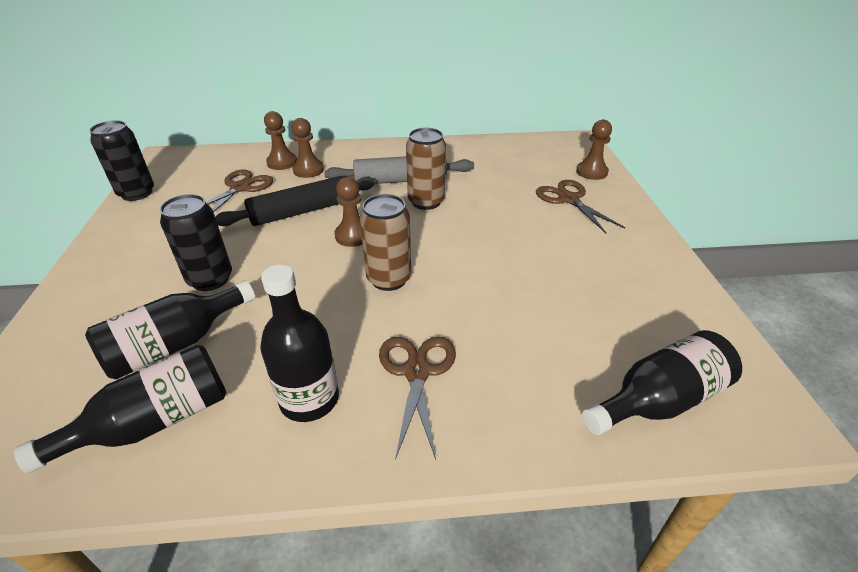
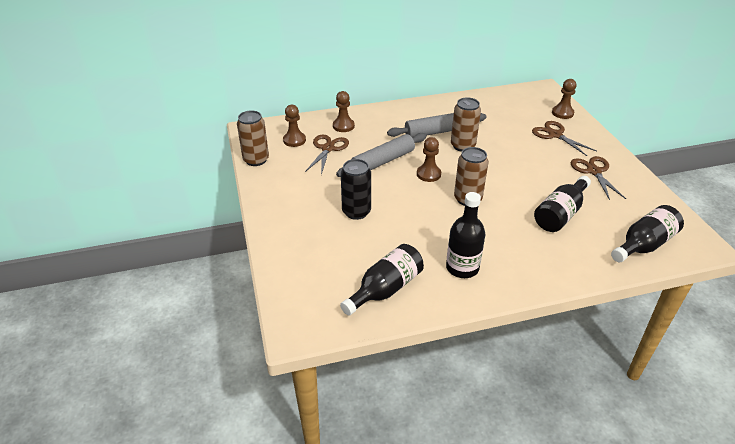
camera: 10 degrees left, 0 degrees up
black bottle [85,280,255,380] -> black bottle moved to [534,176,591,232]
black can [89,120,154,201] -> brown can [237,111,269,166]
black rolling pin [215,176,376,226] -> grey rolling pin [336,133,427,177]
brown pawn [292,118,324,178] -> brown pawn moved to [283,105,306,147]
brown scissors [379,337,456,460] -> brown scissors moved to [570,156,626,200]

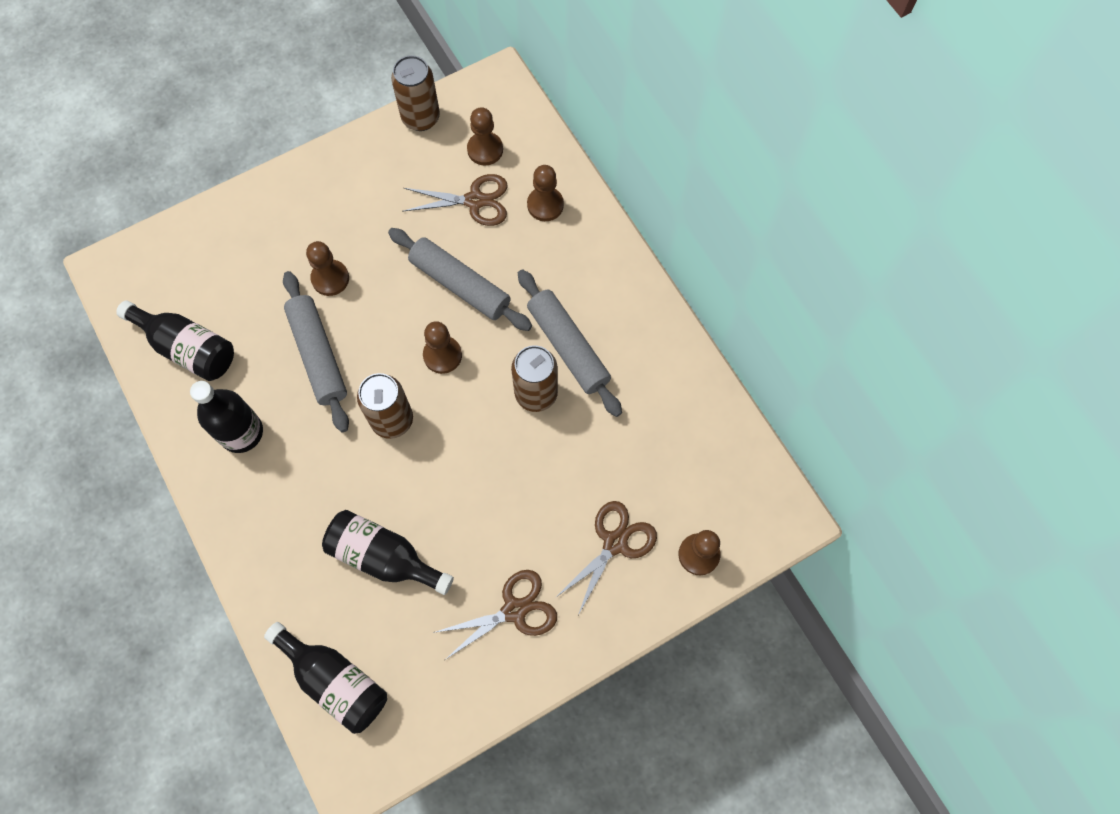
camera: 75 degrees right, 30 degrees up
black can [341,159,371,220] -> brown pawn [306,241,349,296]
none -> grey rolling pin [283,271,349,432]

